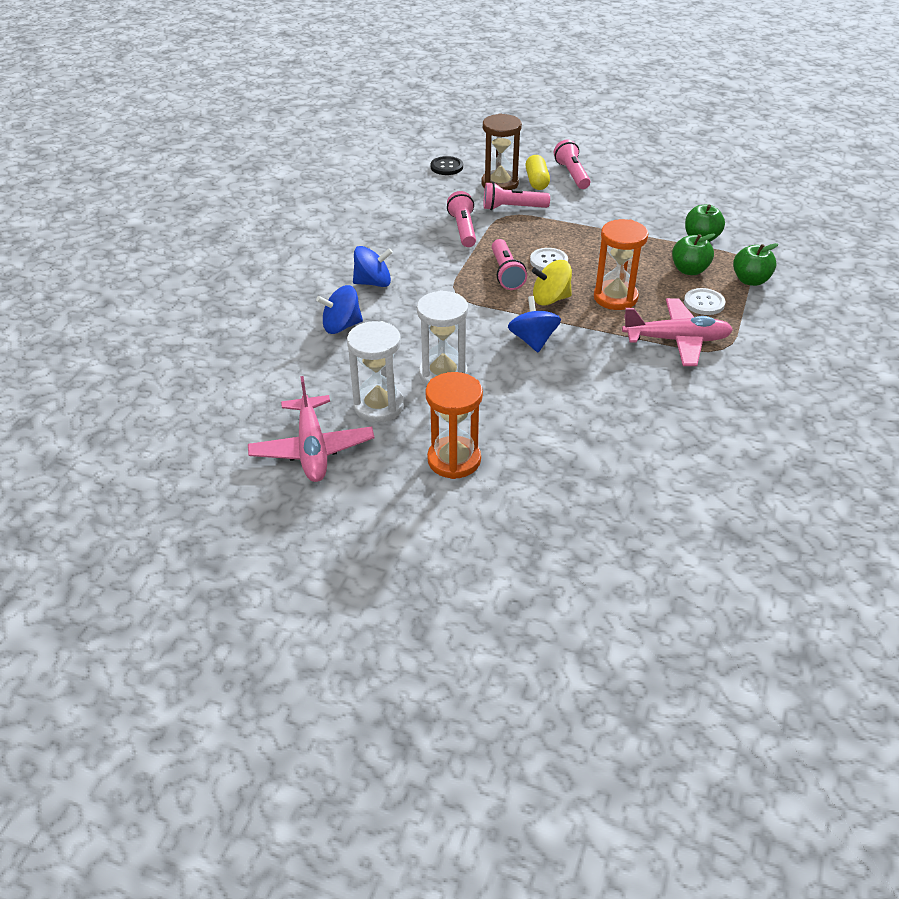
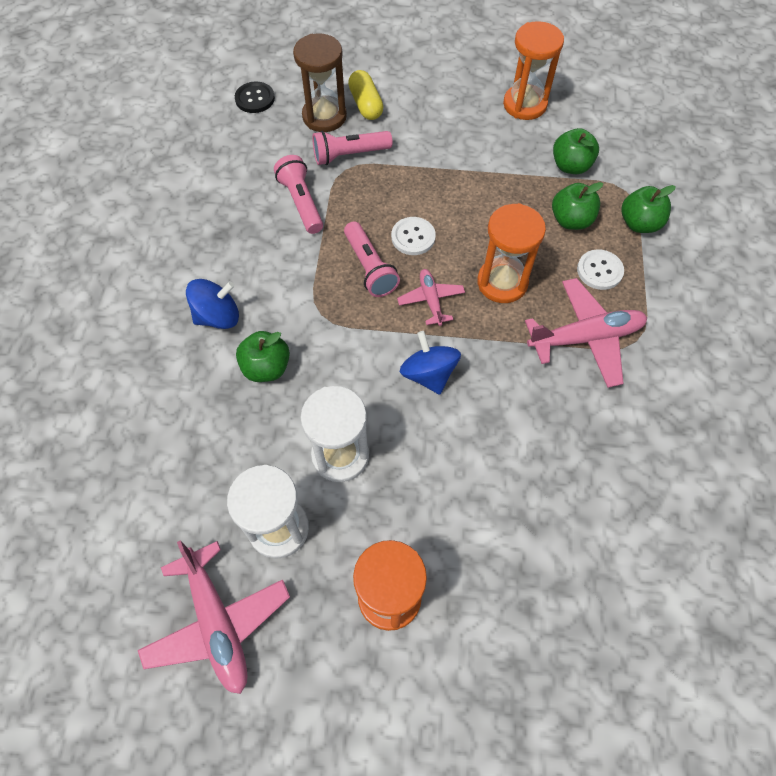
camera: 15 degrees left, 20 degrees up
blue spinning top [316,285,363,334] -> none
yellow spinning top [532,260,572,306] -> pink plane [397,269,465,326]
pink flashlight [554,140,590,189] -> none
none -> green apple [236,331,290,382]
none -> orange hourglass [503,21,564,120]

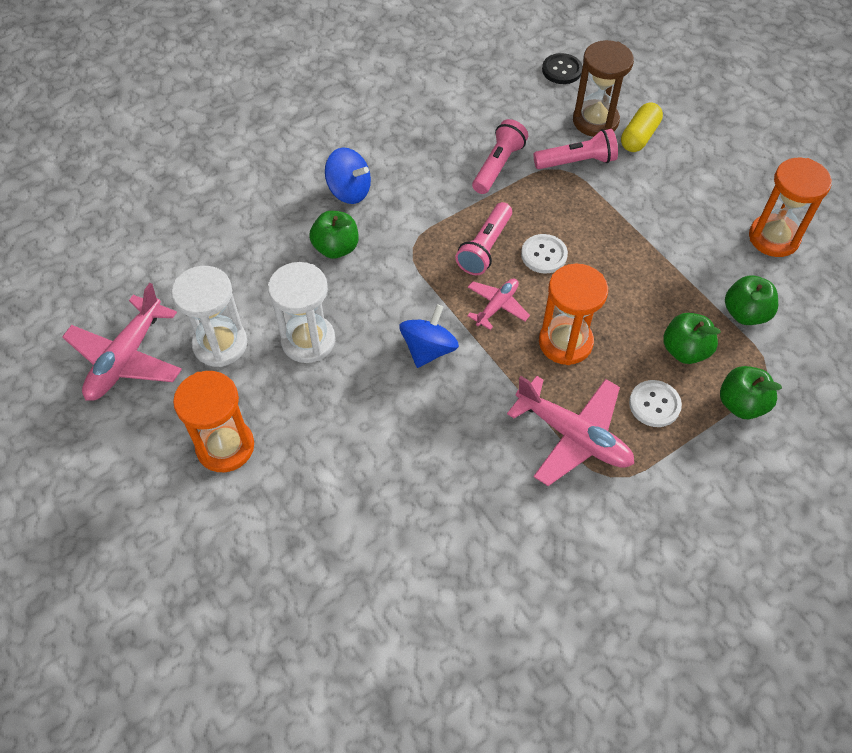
camera: 50 degrees right, 5 degrees down
pink flashlight [312,131,393,165] -> pink flashlight turned 135 degrees clockwise [534,129,618,169]

